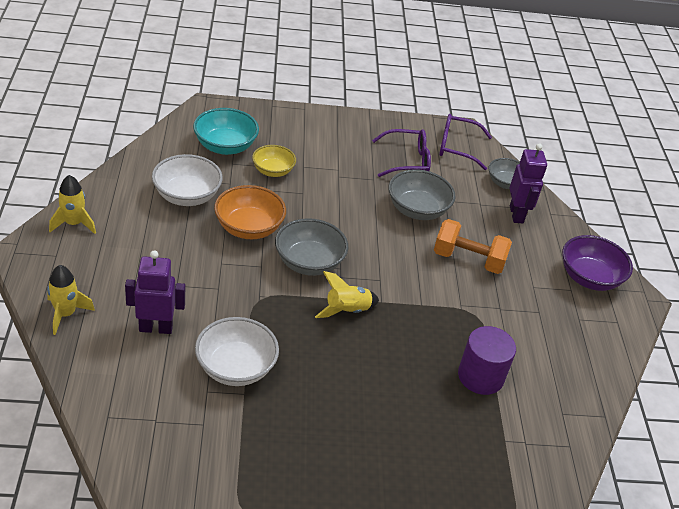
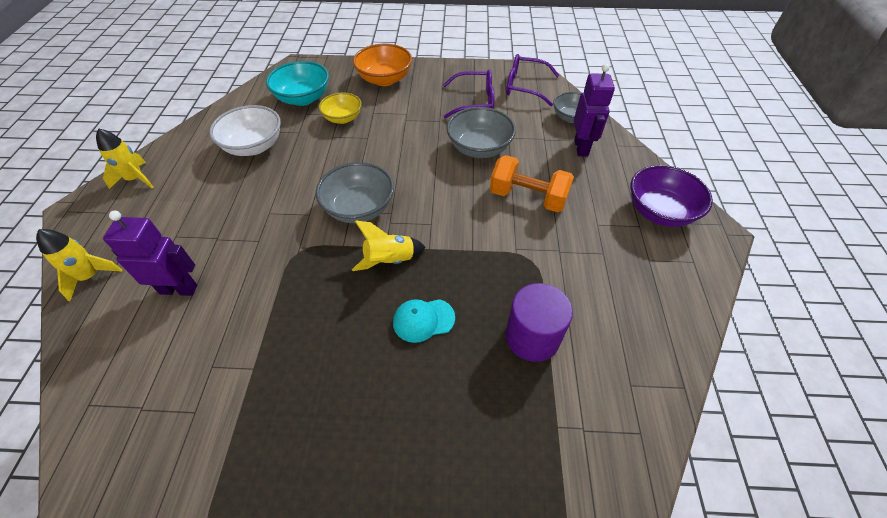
camera: 10 degrees right, 10 degrees up
white bowl [195,317,279,386] -> none
orange bowl [214,185,286,239] -> orange bowl moved to [353,44,412,86]
none -> turquoise cap [393,299,455,343]

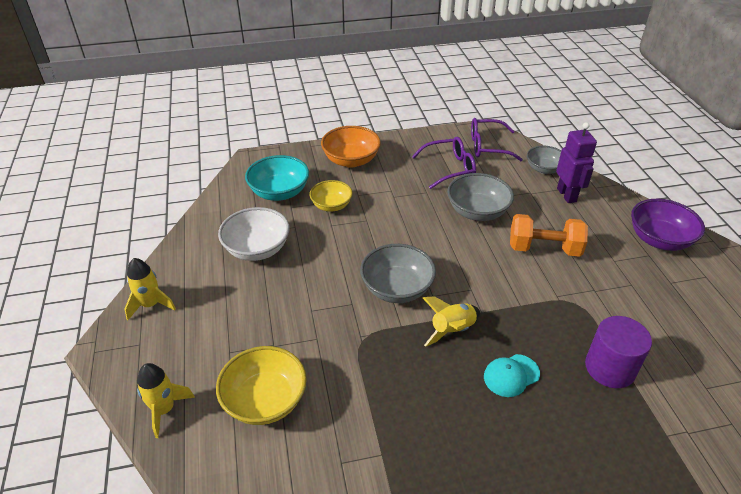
camera: 15 degrees left, 10 degrees down
purple robot [103,211,197,296] -> yellow bowl [216,346,307,425]

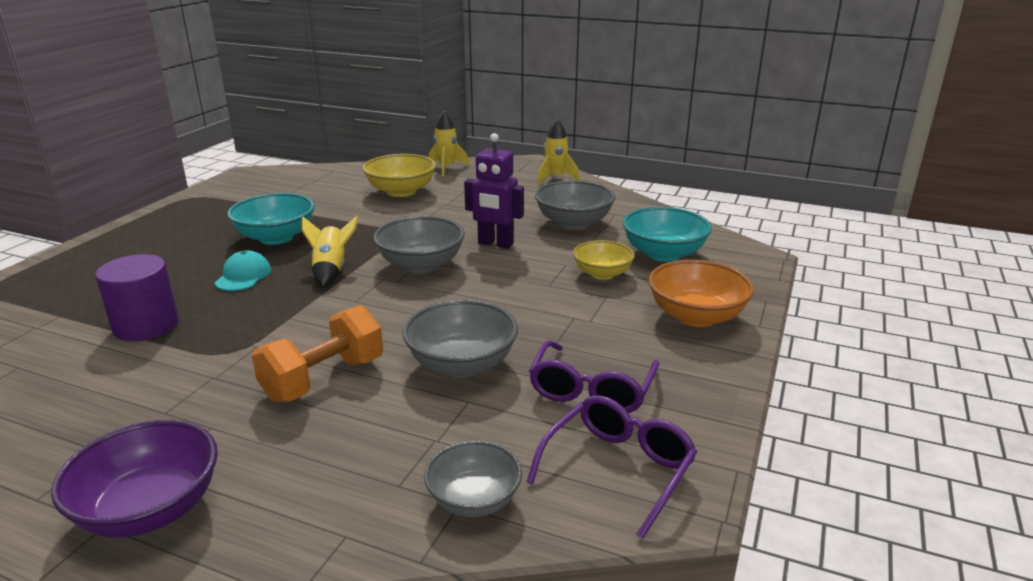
camera: 125 degrees right, 15 degrees down
white bowl [218,207,290,261] -> grey bowl [535,180,615,229]
purple robot [556,122,597,203] -> purple robot moved to [464,133,524,249]
none -> turquoise bowl [227,193,315,245]

